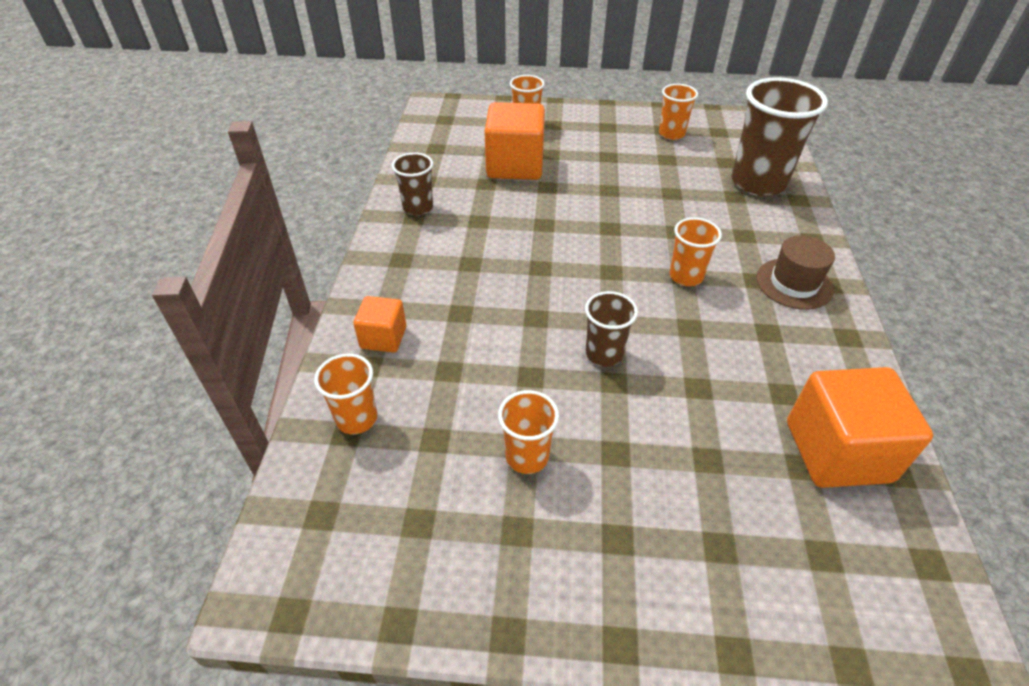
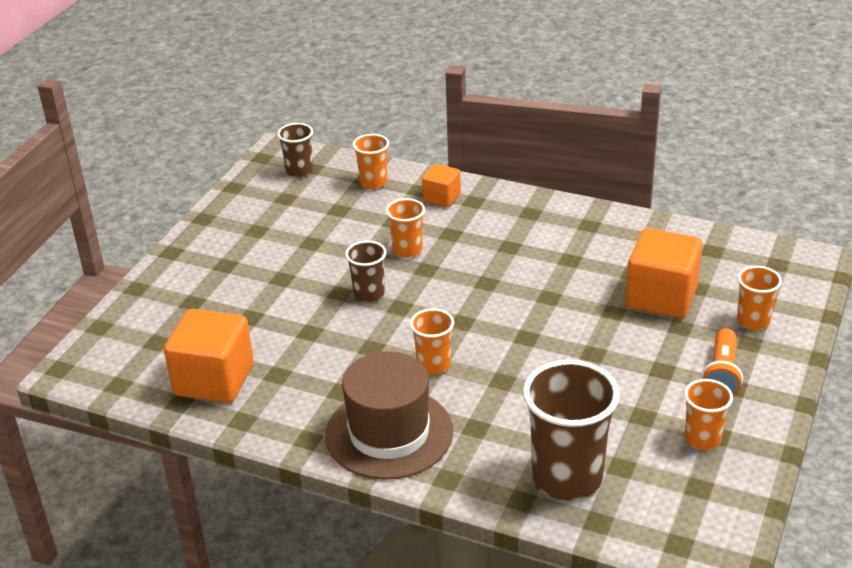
camera: 110 degrees right, 10 degrees down
brown cup [392,153,433,216] -> brown cup moved to [277,123,313,178]
orange cup [498,390,559,474] -> orange cup moved to [386,198,425,258]
brown hat [756,235,835,310] -> brown hat [325,351,453,480], size x1.66
none -> orange flashlight [701,328,743,397]

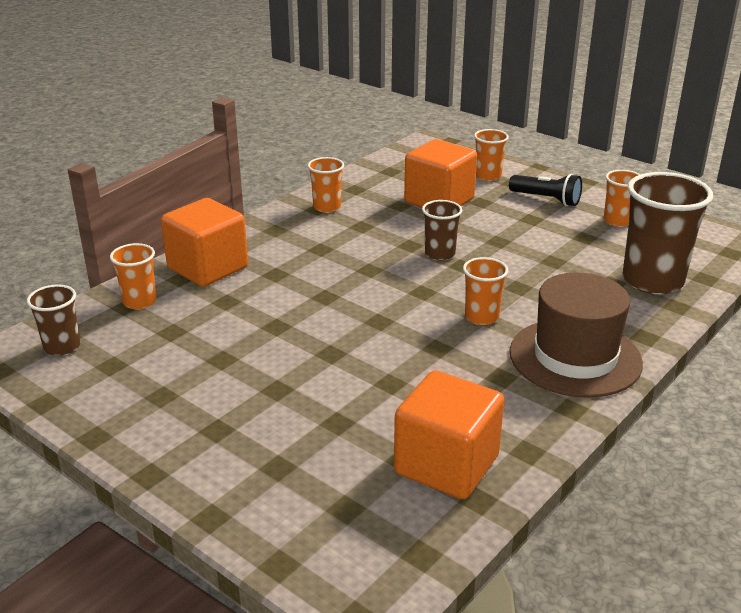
camera: 75 degrees left, 5 degrees down
brown cup [345,241,386,303] -> brown cup moved to [422,200,462,261]
orange cup [386,198,425,258] -> orange cup moved to [308,157,344,213]
orange cube [422,164,461,207] -> orange cube [161,198,248,287], size x1.84
orange flashlight [701,328,743,397] -> black flashlight [509,174,582,206]

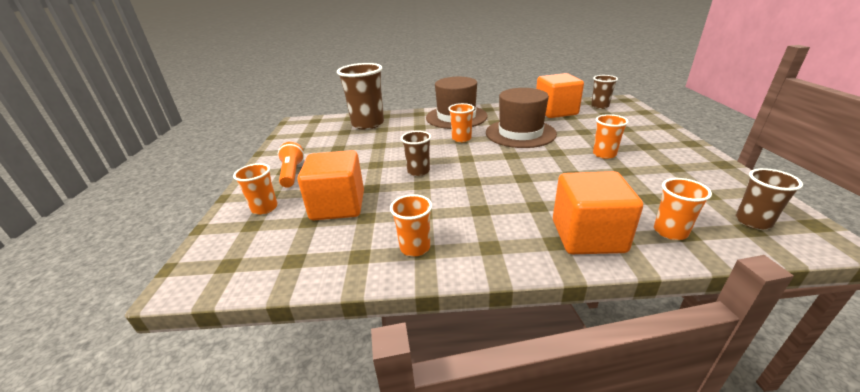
camera: 130 degrees left, 0 degrees up
black flashlight [509,174,582,206] -> orange flashlight [278,142,304,188]
orange cup [604,170,641,227] -> orange cup moved to [593,114,629,159]
none -> brown hat [486,88,557,148]
none -> brown cup [591,75,618,109]

